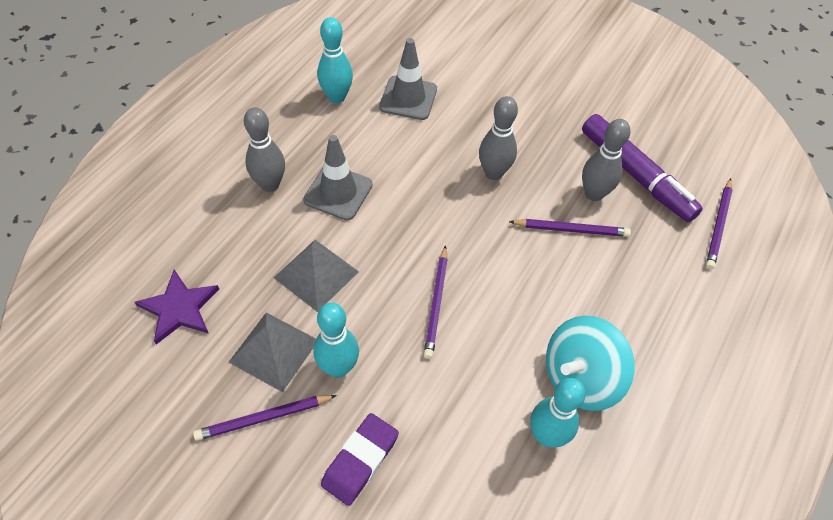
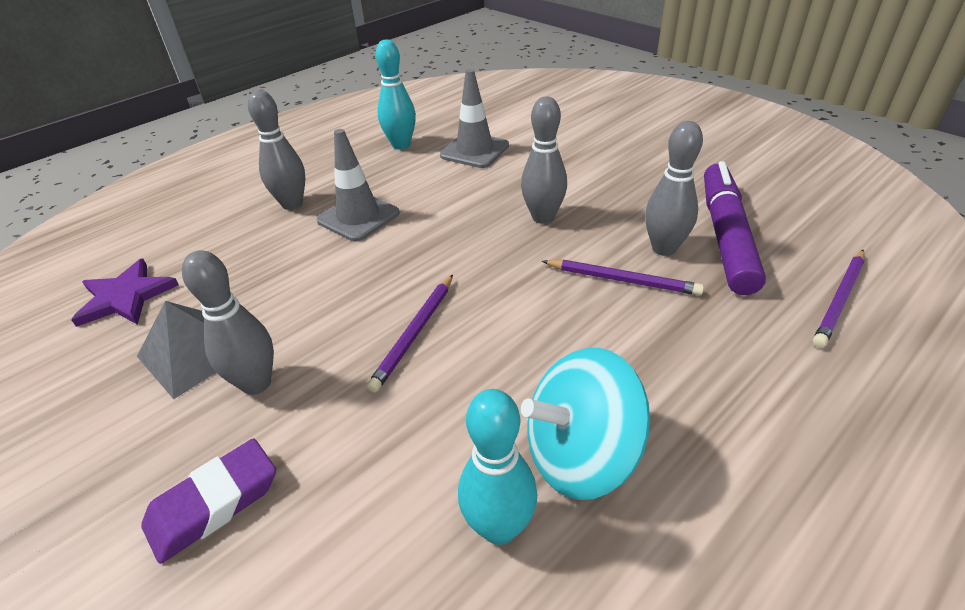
camera: 20 degrees right, 15 degrees down
purple pencil [193,395,337,441] -> none
grey pyramid [274,240,359,312] -> none
turquoise bowling pin [313,303,359,377] -> grey bowling pin [182,250,274,395]
purple marker [582,114,703,222] -> purple marker turned 150 degrees counterclockwise [704,161,766,295]

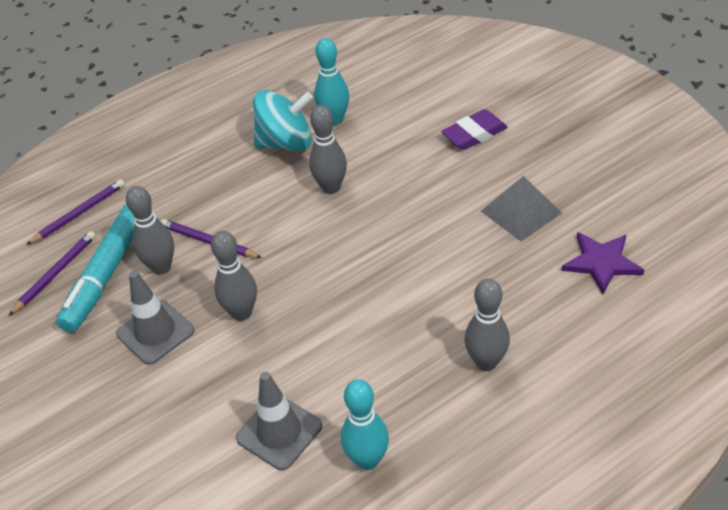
camera: 170 degrees left, 5 degrees up
grey bowling pin [182,250,274,395] -> grey bowling pin moved to [309,105,347,194]
grey traffic cone [316,129,400,241] -> grey traffic cone moved to [116,271,194,365]
purple pencil [367,274,453,393] -> purple pencil moved to [9,231,96,316]
purple marker [704,161,766,295] -> turquoise marker [56,204,134,332]

